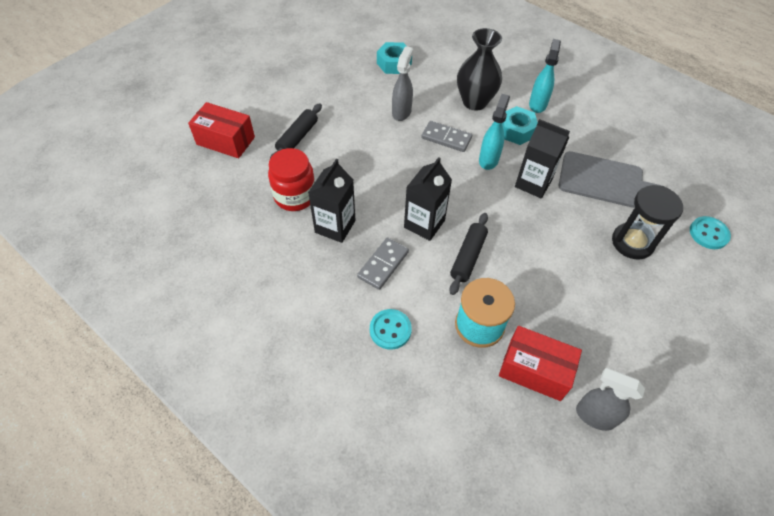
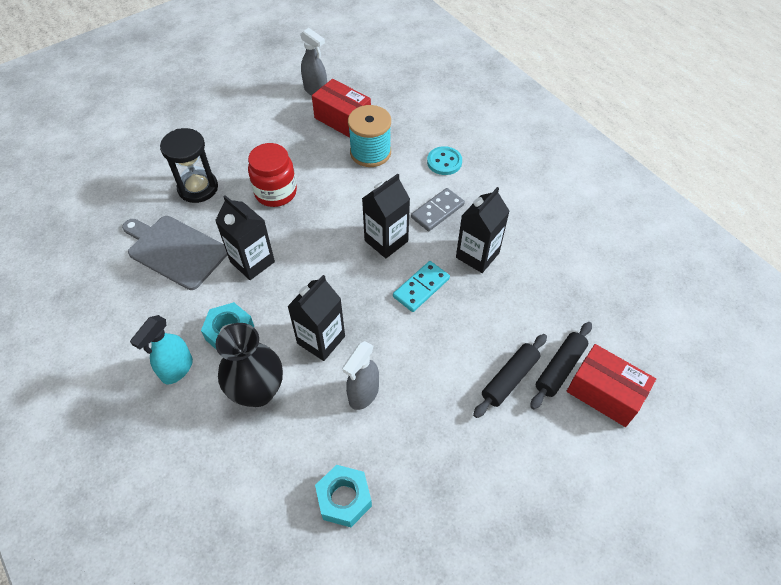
camera: 165 degrees left, 0 degrees up
red jar [268,148,315,211] -> red jar moved to [248,143,297,207]
grey domino [421,121,472,152] -> black carton [287,275,345,361]
black rolling pin [449,213,488,295] -> black rolling pin moved to [530,322,592,409]
turquoise spray bottle [479,94,510,170] -> none
turquoise button [690,216,731,249] -> none
none -> turquoise domino [393,261,450,312]

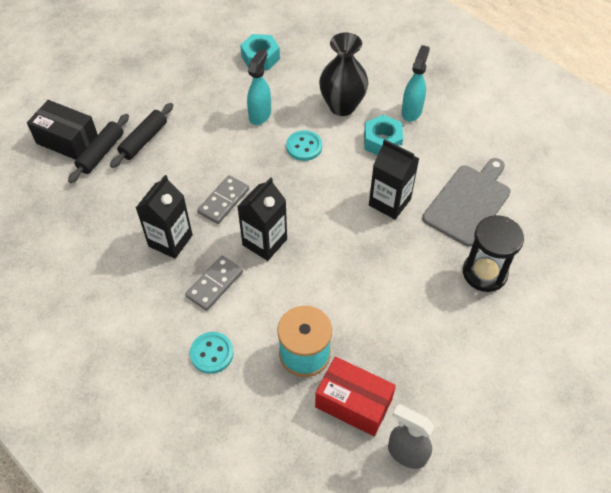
camera: 170 degrees right, 0 degrees up
grey cutting board [122,216,227,290] -> grey cutting board turned 75 degrees counterclockwise [422,158,511,247]
red jar [248,143,297,207] -> none
black carton [287,275,345,361] -> turquoise button [286,130,322,161]
grey spray bottle [342,341,379,410] -> turquoise spray bottle [247,49,271,125]
turquoise domino [393,261,450,312] -> grey domino [197,175,249,224]
red box [566,344,656,427] -> black box [27,100,98,160]

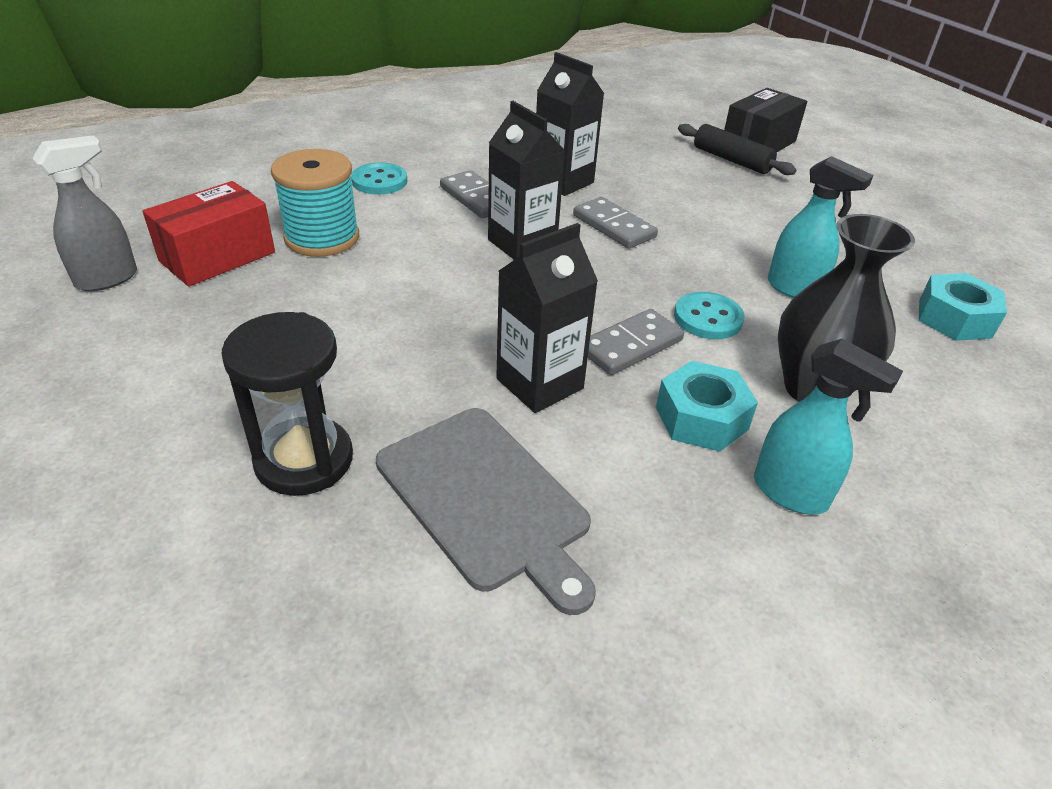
camera: 105 degrees right, 15 degrees down
black rolling pin [110,103,173,168] -> none
none -> grey domino [588,309,684,375]

